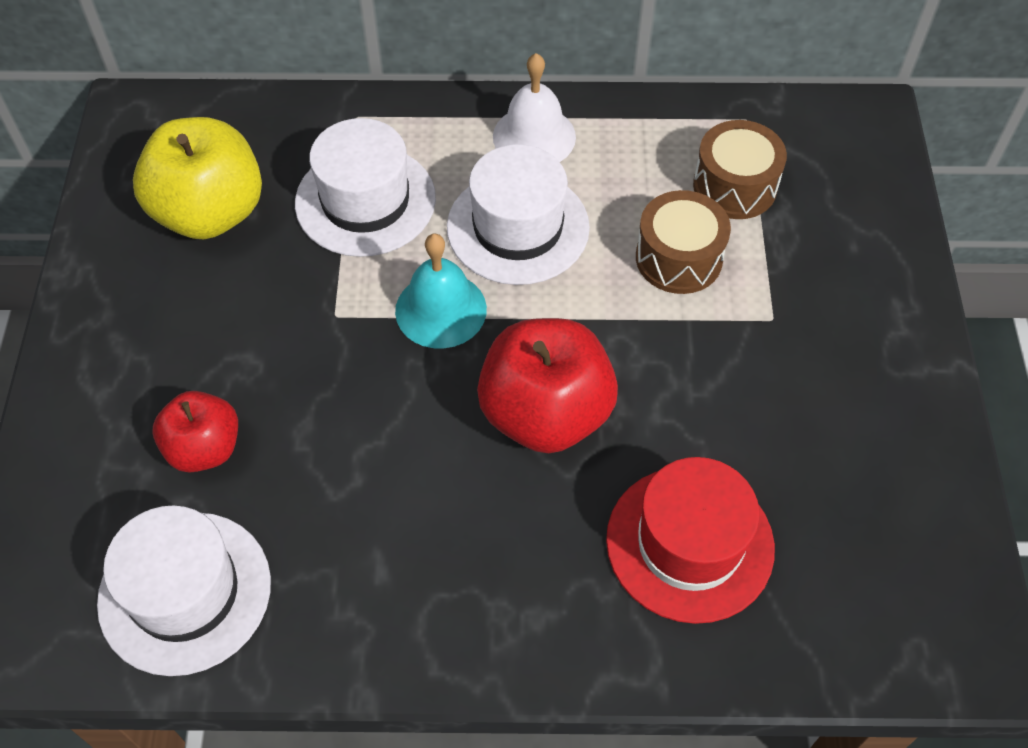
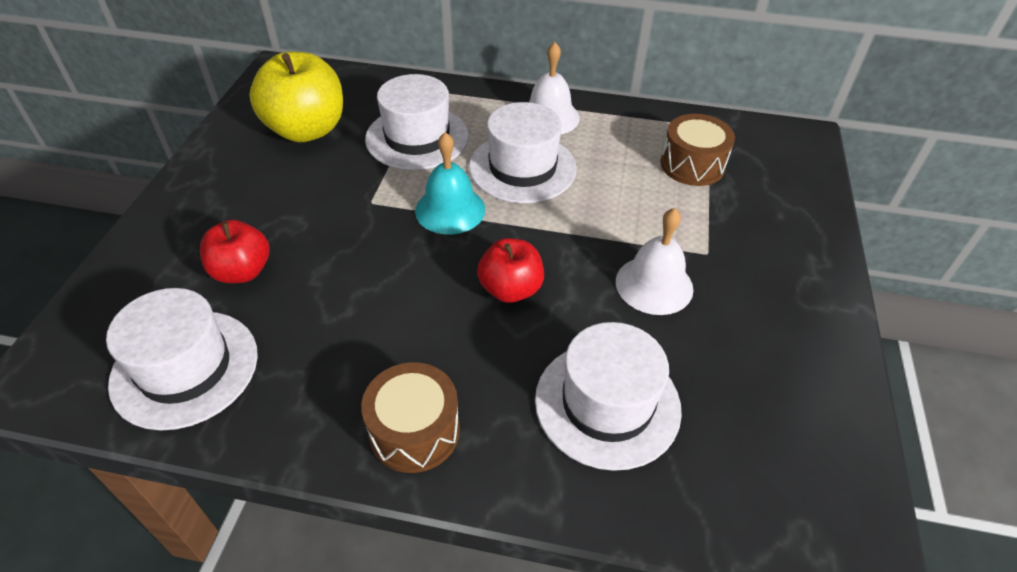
camera: 10 degrees right, 10 degrees down
red apple [477,318,618,453] -> red apple [477,238,544,303], size x0.60
red hat [606,457,775,624] -> white hat [535,322,682,471]
brown drum [636,190,731,294] -> brown drum moved to [361,362,460,473]
none -> white bell [616,208,693,315]

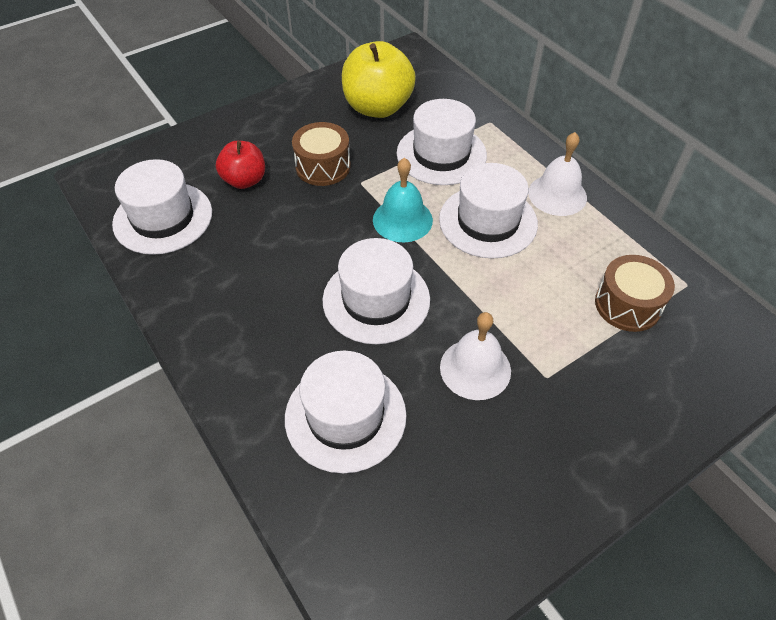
camera: 45 degrees right, 5 degrees up
brown drum [361,362,460,473] -> brown drum moved to [292,122,351,186]
red apple [477,238,544,303] -> white hat [322,238,430,344]

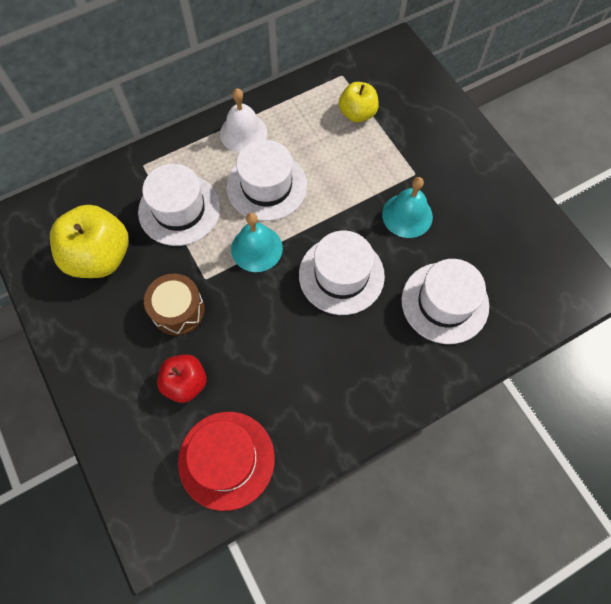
camera: 85 degrees left, 15 degrees up
white hat [112,159,212,255] -> red hat [178,412,275,511]
white bell [440,312,511,400] -> turquoise bell [382,177,433,238]
brown drum [595,255,675,332] -> yellow apple [339,82,379,123]

